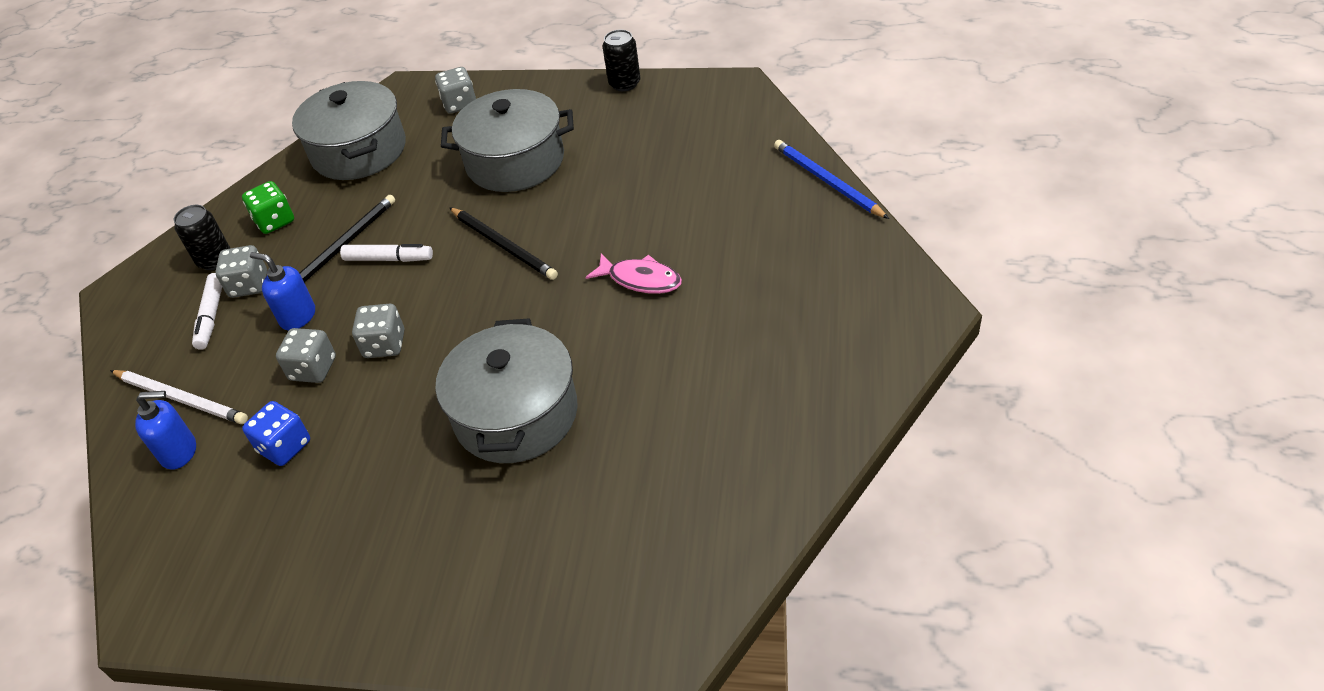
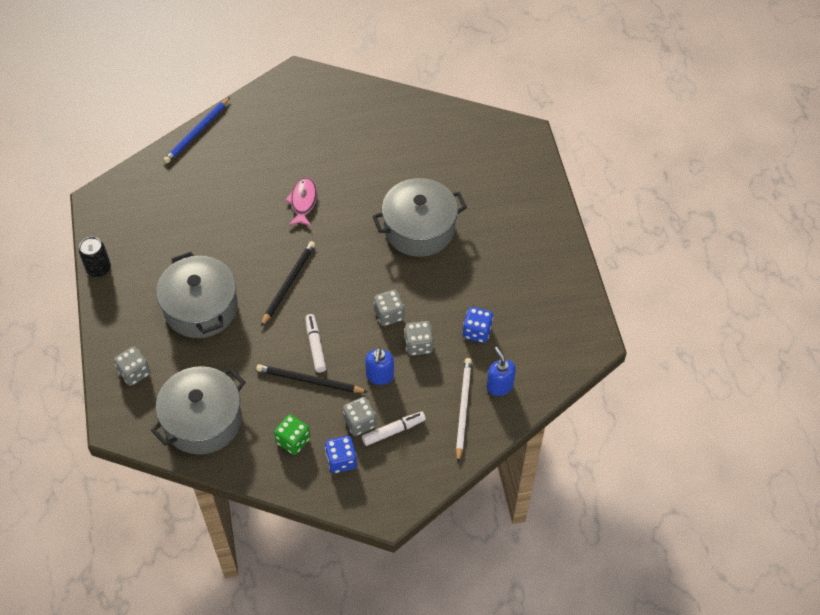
camera: 115 degrees left, 10 degrees up
black can [174,205,231,270] -> blue dice [325,436,357,473]

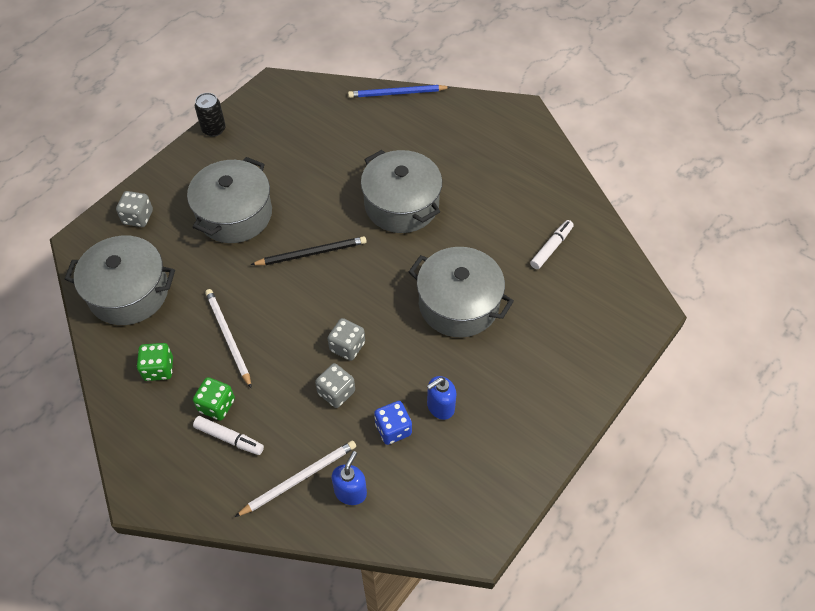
camera: 50 degrees right, 0 degrees up
black pencil [256,364,368,393] -> white pencil [205,289,251,388]
pink fish [285,178,317,226] -> grey pot [361,150,442,233]
white marker [305,314,326,373] -> white marker moved to [530,220,574,269]
blue dice [325,436,357,473] -> none
grey dice [343,397,376,436] -> green dice [193,377,235,420]
blue soap dispenser [365,348,394,385] -> blue soap dispenser moved to [427,376,456,420]

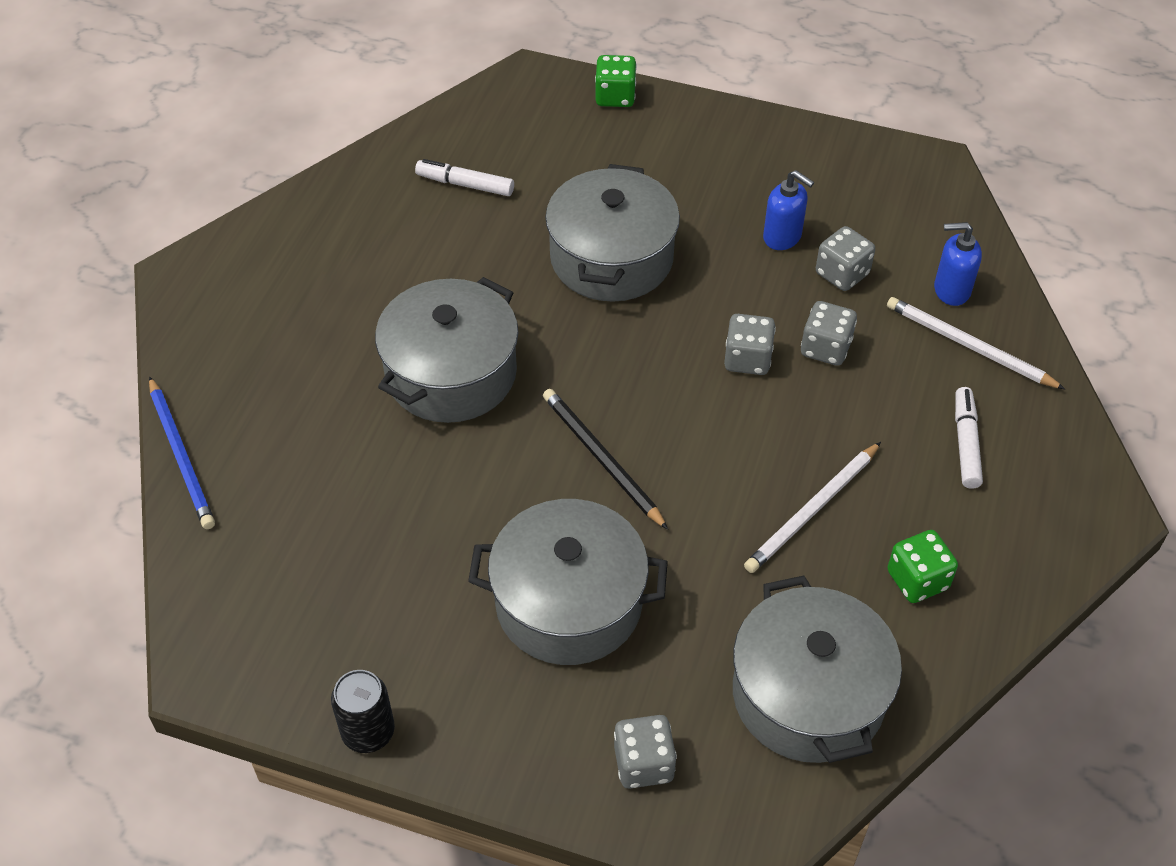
camera: 110 degrees left, 5 degrees down
green dice [193,377,235,420] -> green dice moved to [595,55,637,107]
blue dice [374,401,412,445] -> grey dice [816,226,875,291]

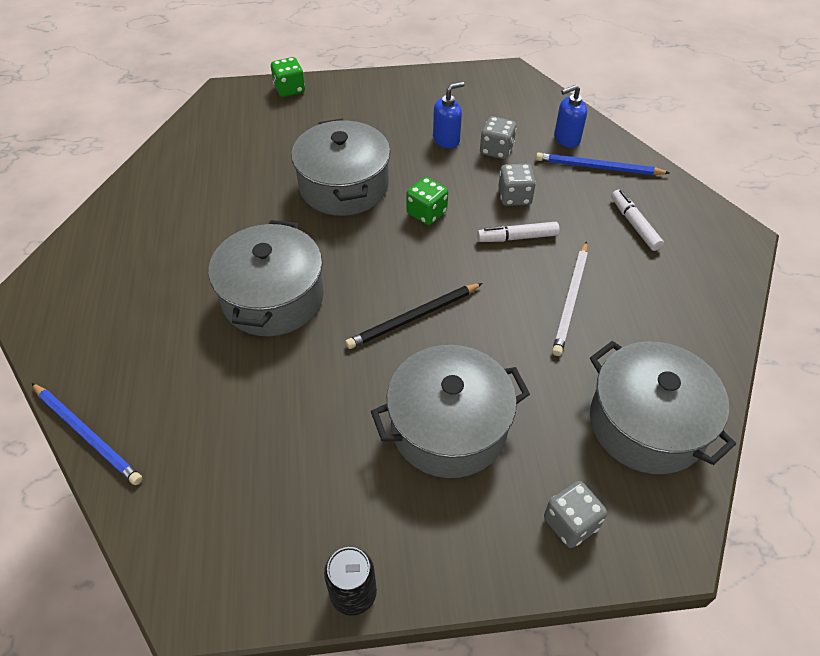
camera: 25 degrees left, 0 degrees up
white marker [415,159,514,196] -> white marker moved to [477,222,559,242]
black pencil [543,389,668,530] -> black pencil turned 60 degrees counterclockwise [345,283,482,349]
grey dice [724,314,776,375] -> none
blue soap dispenser [763,170,814,250] -> blue soap dispenser turned 45 degrees counterclockwise [433,82,465,149]
white pencil [887,297,1065,389] -> blue pencil [536,152,669,175]
green dice [887,530,958,603] -> green dice moved to [406,177,448,225]

